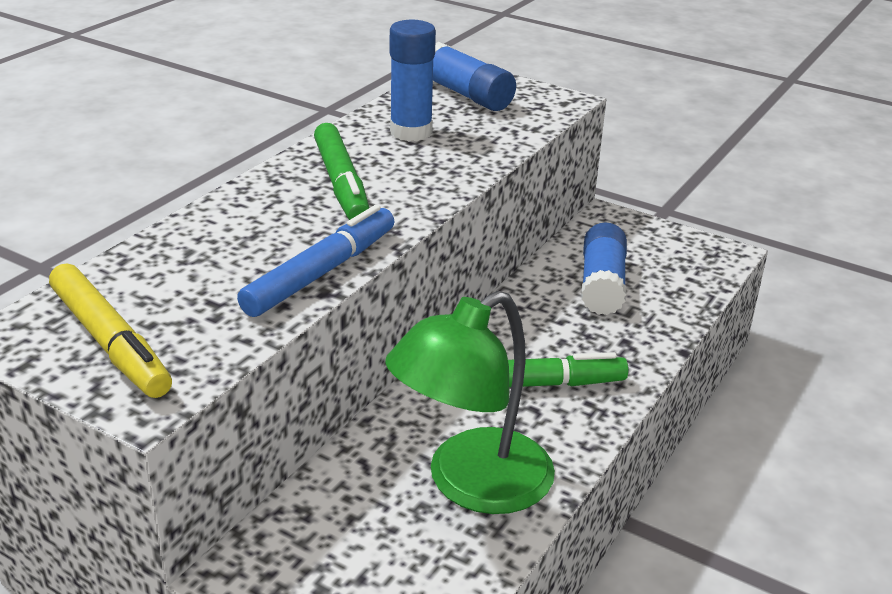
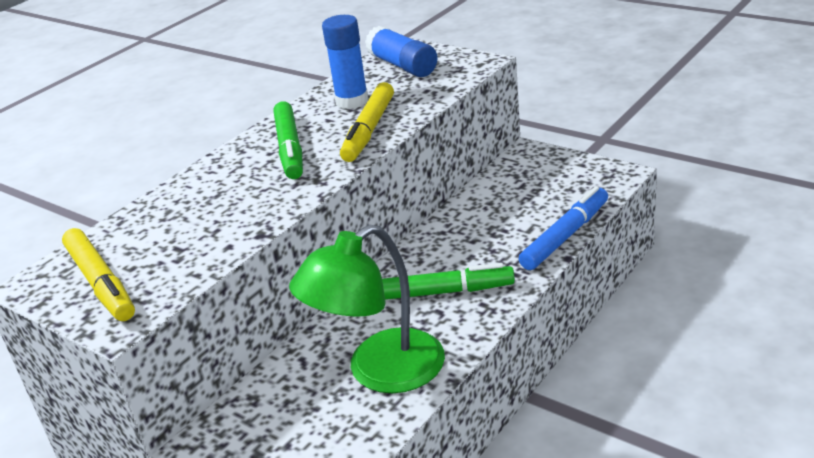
camera: 10 degrees right, 0 degrees up
blue marker [237,205,395,317] -> blue marker moved to [519,186,608,270]
blue glue stick [581,223,627,315] -> none
none -> yellow marker [340,82,394,162]

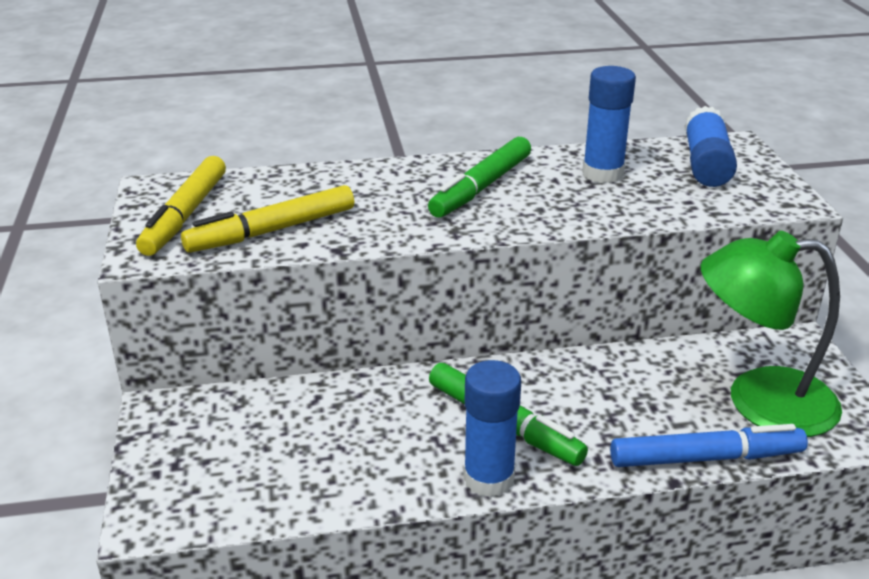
camera: 40 degrees right, 0 degrees up
green lamp [289,225,445,393] -> green lamp moved to [701,231,842,437]
yellow marker [340,82,394,162] -> yellow marker moved to [181,185,354,253]
none -> blue glue stick [463,360,521,498]

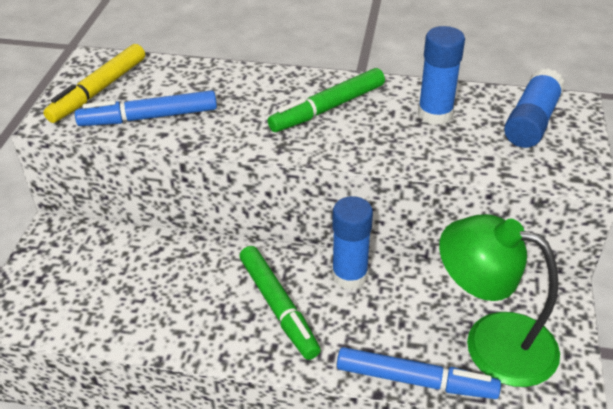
camera: 20 degrees right, 10 degrees up
yellow marker [181,185,354,253] -> blue marker [75,90,217,126]
blue glue stick [463,360,521,498] -> blue glue stick moved to [332,196,373,290]

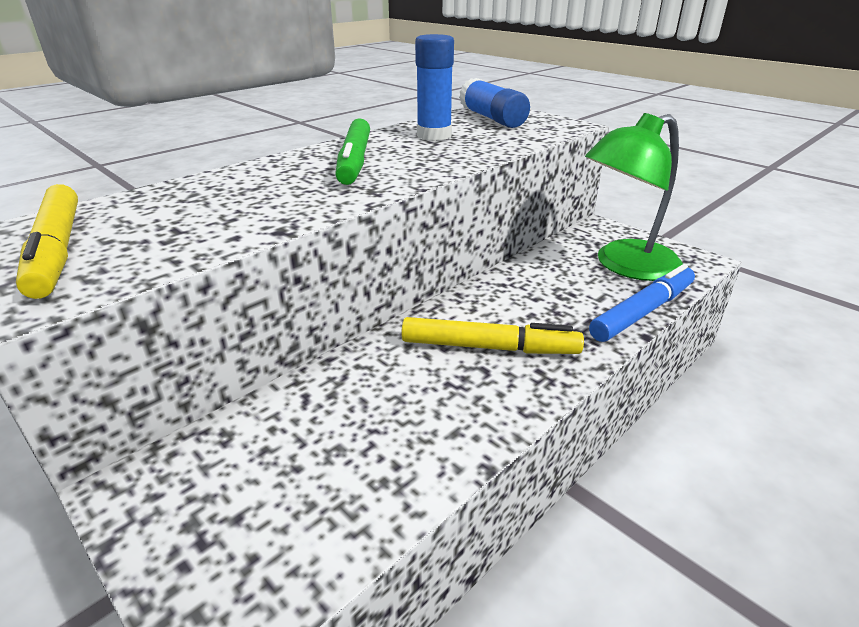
camera: 55 degrees left, 10 degrees down
blue marker [75,90,217,126] -> none
green marker [240,246,321,360] -> yellow marker [401,317,584,354]
blue glue stick [332,196,373,290] -> none

